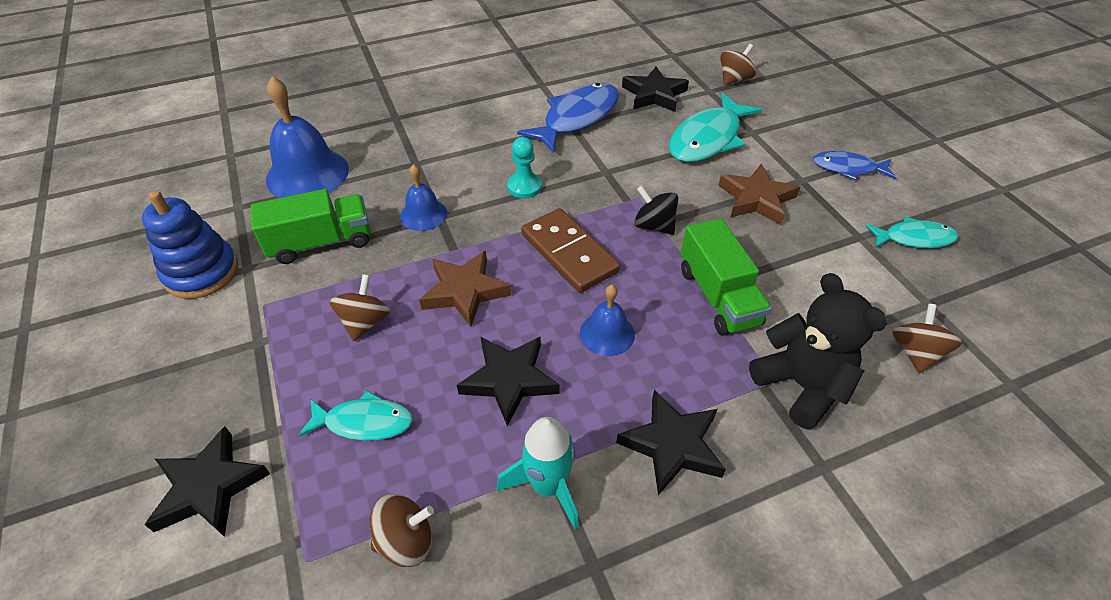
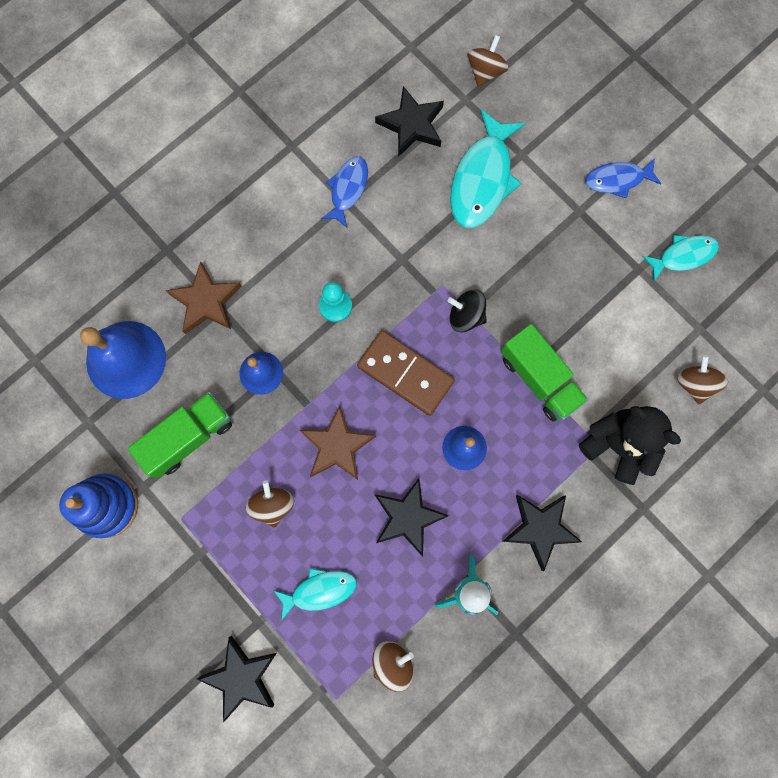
camera: 20 degrees left, 30 degrees up
blue fish [517,83,619,153] -> blue fish [321,157,368,228], size x0.59
brown star [718,164,800,225] -> brown star moved to [166,261,242,334]

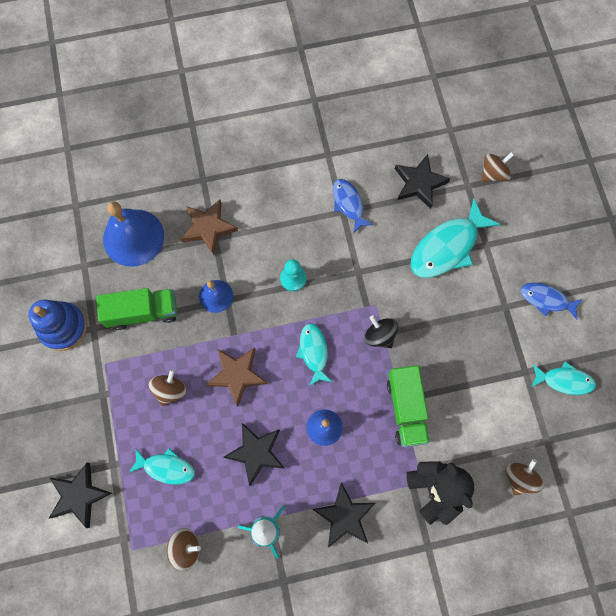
camera: 30 degrees right, 5 degrees down
blue fish [321,157,368,228] -> blue fish turned 75 degrees counterclockwise [333,179,373,234]
brown domino [357,331,455,416] -> turquoise fish [296,323,332,386]

